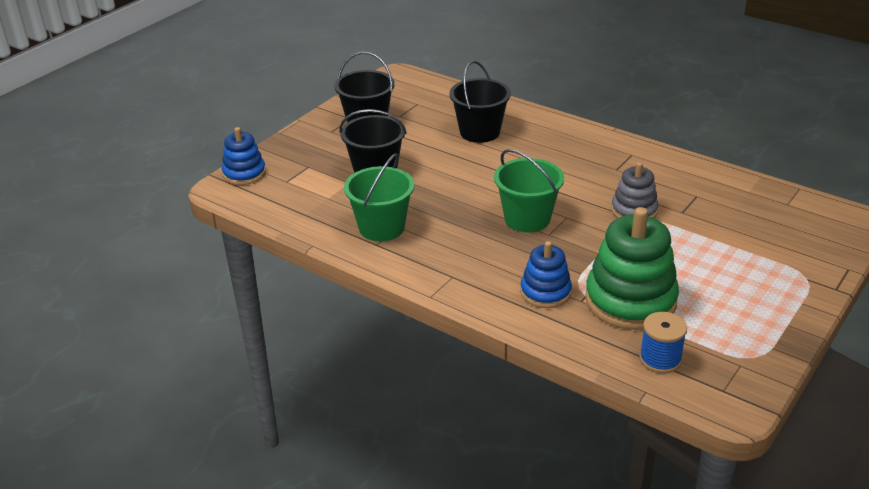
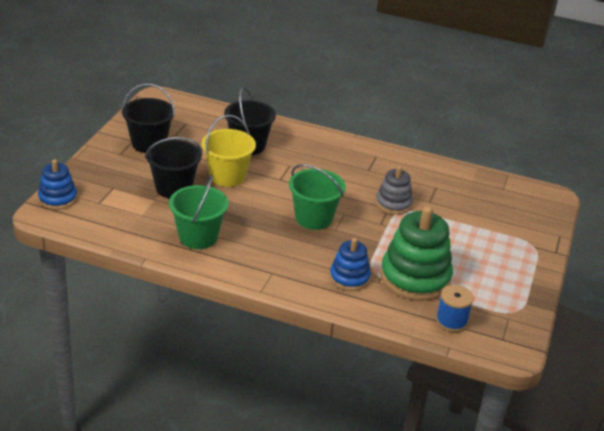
camera: 20 degrees left, 0 degrees up
none -> yellow bucket [202,115,256,187]

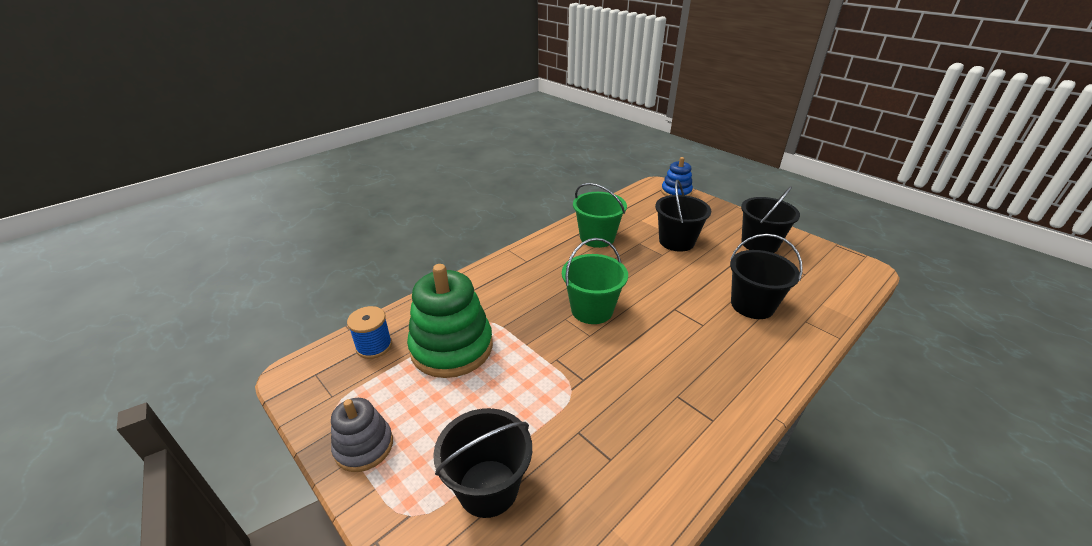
camera: 120 degrees right, 0 degrees up
yellow bucket [202,115,256,187] -> none
blue stacking toy [330,238,371,291] -> none
grey stacking toy [376,166,413,215] -> grey stacking toy moved to [331,398,393,472]
none -> black bucket [433,408,532,518]

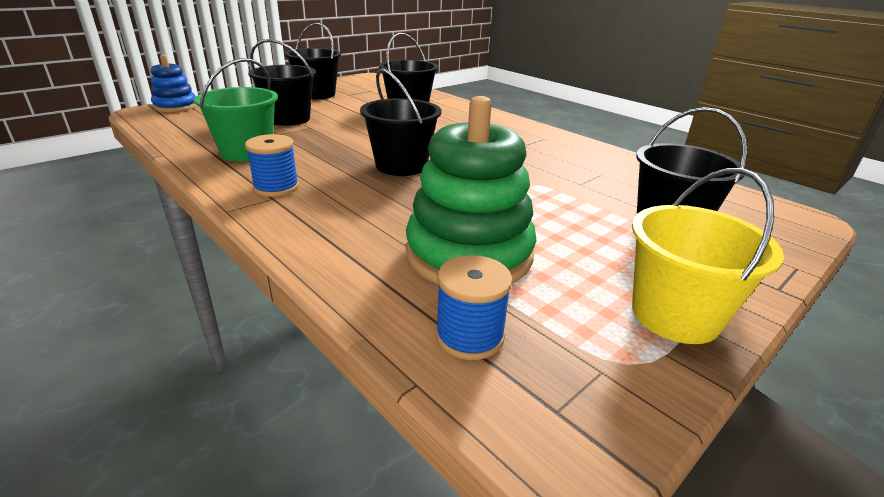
camera: 90 degrees left, 5 degrees down
grey stacking toy [331,398,393,472] -> yellow bucket [632,168,784,344]
green bucket [562,238,628,324] -> black bucket [360,68,442,176]
none -> blue spool [245,134,299,197]

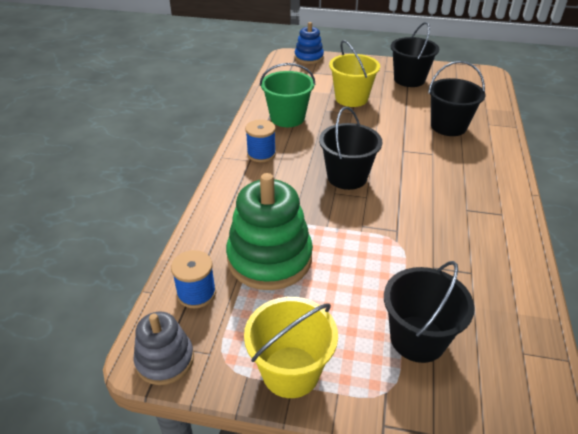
camera: 55 degrees right, 10 degrees up
black bucket [248,39,316,126] -> yellow bucket [329,40,380,107]
none -> grey stacking toy [134,312,194,385]

